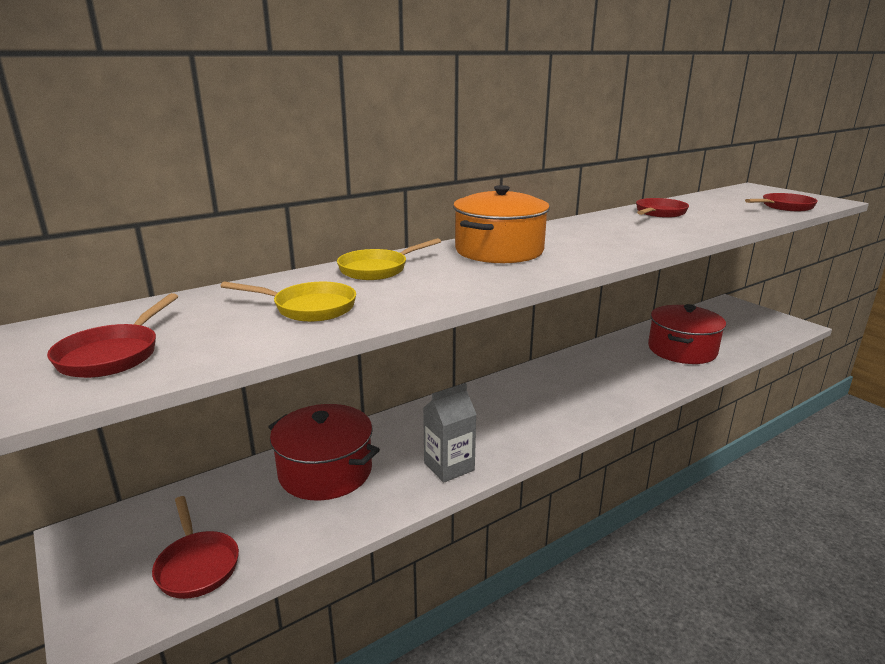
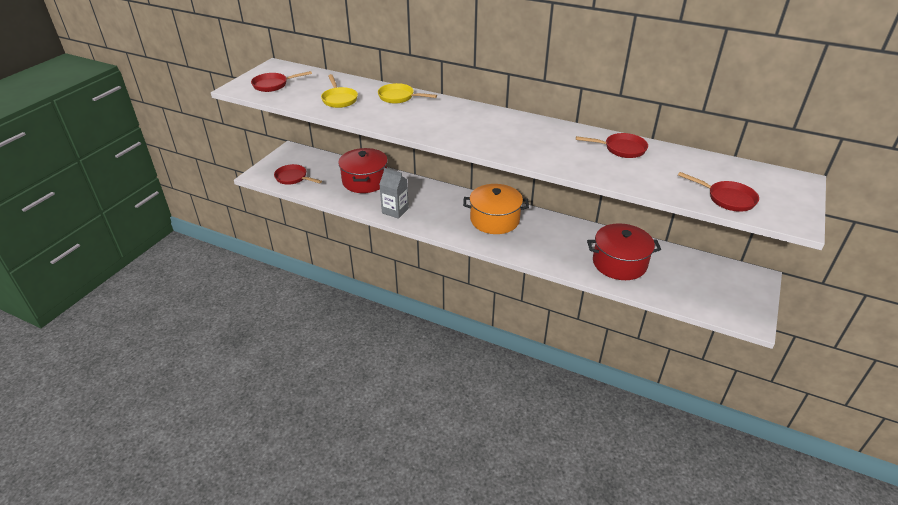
camera: 60 degrees right, 15 degrees up
red pan [152,496,239,599] -> red pan turned 90 degrees clockwise [274,164,322,185]
orange pot [453,185,550,263] -> orange pot moved to [463,184,529,234]

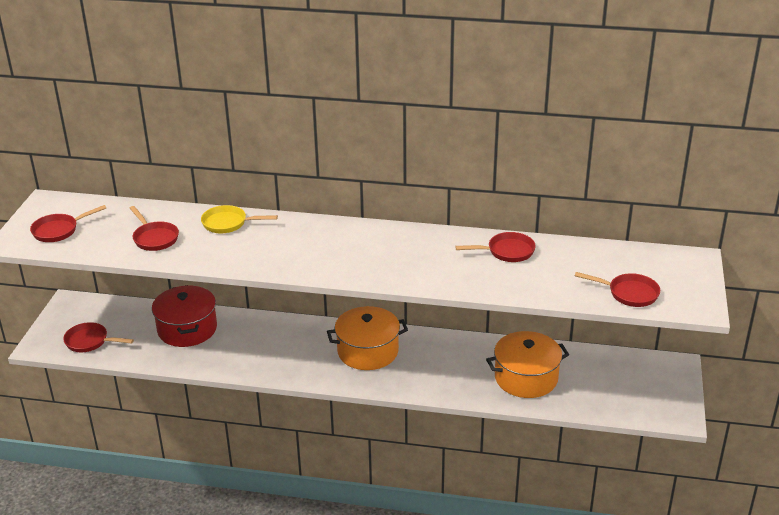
camera: 15 degrees left, 5 degrees down
yellow pan [321,74,358,108] -> red pan [130,206,179,251]
grey carton [380,168,409,219] -> none
red pot [587,223,661,280] -> orange pot [486,331,569,398]

